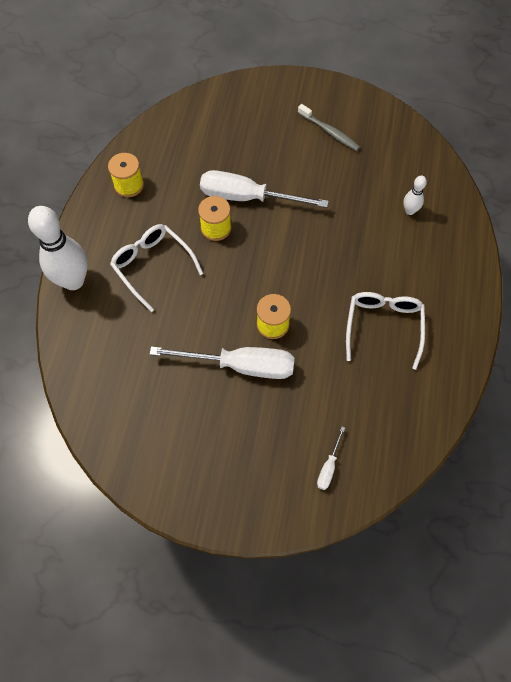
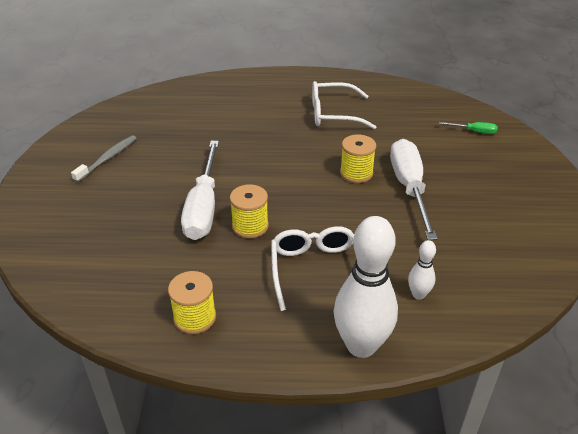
camera: 100 degrees left, 25 degrees down
white glasses [110,224,203,312] -> white glasses turned 135 degrees clockwise [271,226,354,311]
white screwdriver [317,427,345,490] -> green screwdriver [439,122,498,134]
white bowling pin [403,176,427,215] -> white bowling pin moved to [408,240,436,300]

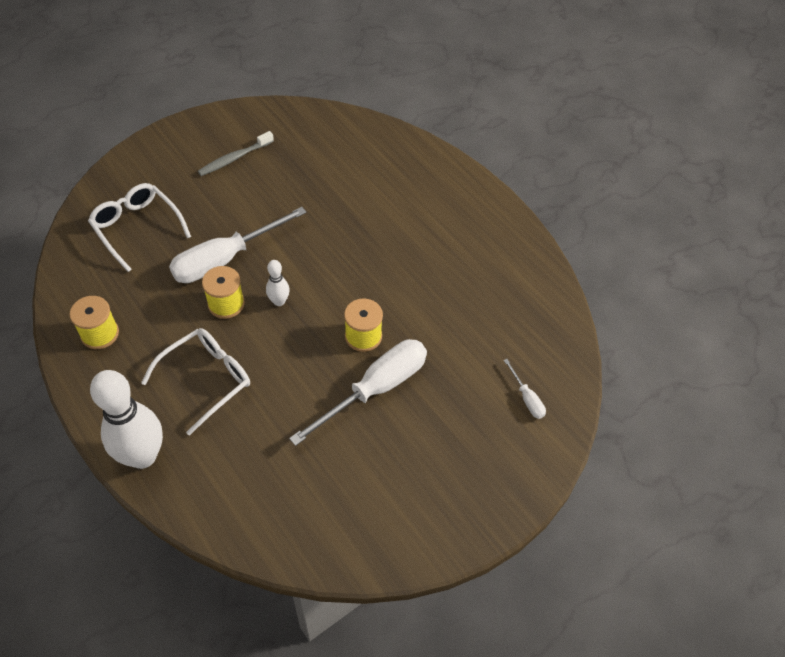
camera: 50 degrees right, 15 degrees up
grey toothbrush [71,135,137,182] -> grey toothbrush turned 150 degrees clockwise [198,131,274,176]
white glasses [312,81,376,129] -> white glasses moved to [88,183,191,272]
white bowling pin [408,240,436,300] -> white bowling pin moved to [266,260,290,306]
green screwdriver [439,122,498,134] -> white screwdriver [504,359,546,419]

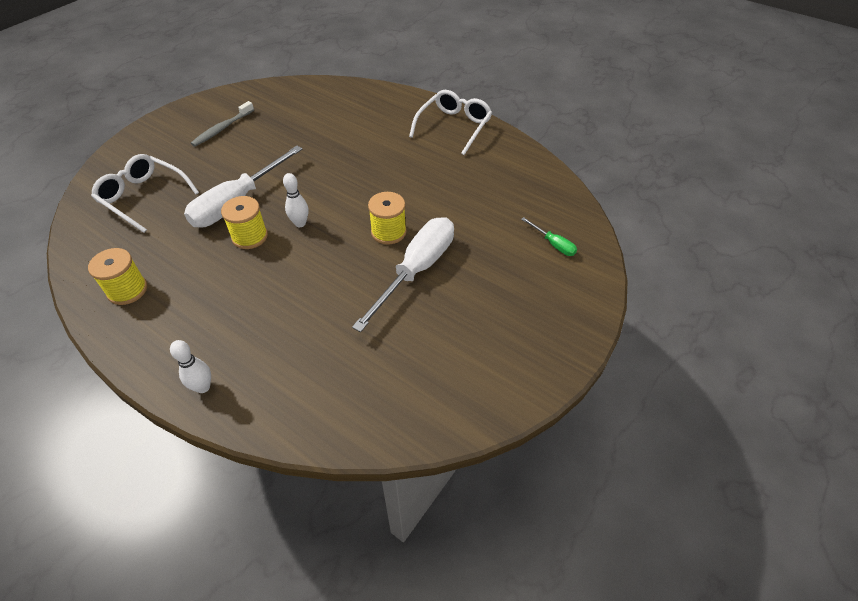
camera: 15 degrees left, 5 degrees down
white bowling pin [90,370,163,469] -> white bowling pin [170,340,211,393], size x0.47
white glasses [141,328,250,436] -> white glasses moved to [409,90,492,155]
white screwdriver [504,359,546,419] -> green screwdriver [521,217,577,256]

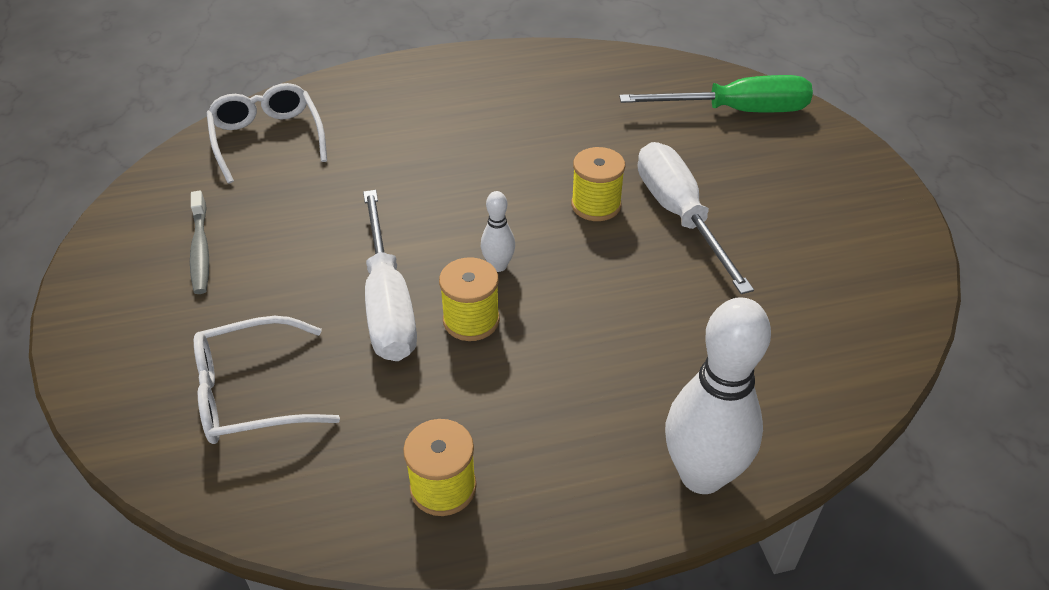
camera: 50 degrees left, 5 degrees down
white bowling pin [170,340,211,393] -> white bowling pin [665,297,771,494], size x2.14
white glasses [409,90,492,155] -> white glasses moved to [206,83,327,184]
green screwdriver [521,217,577,256] -> green screwdriver [619,75,813,112], size x2.27

